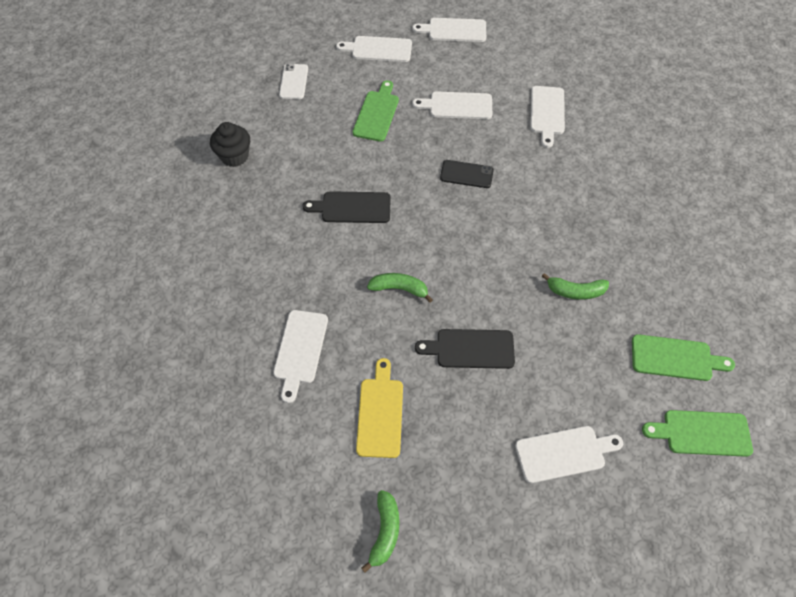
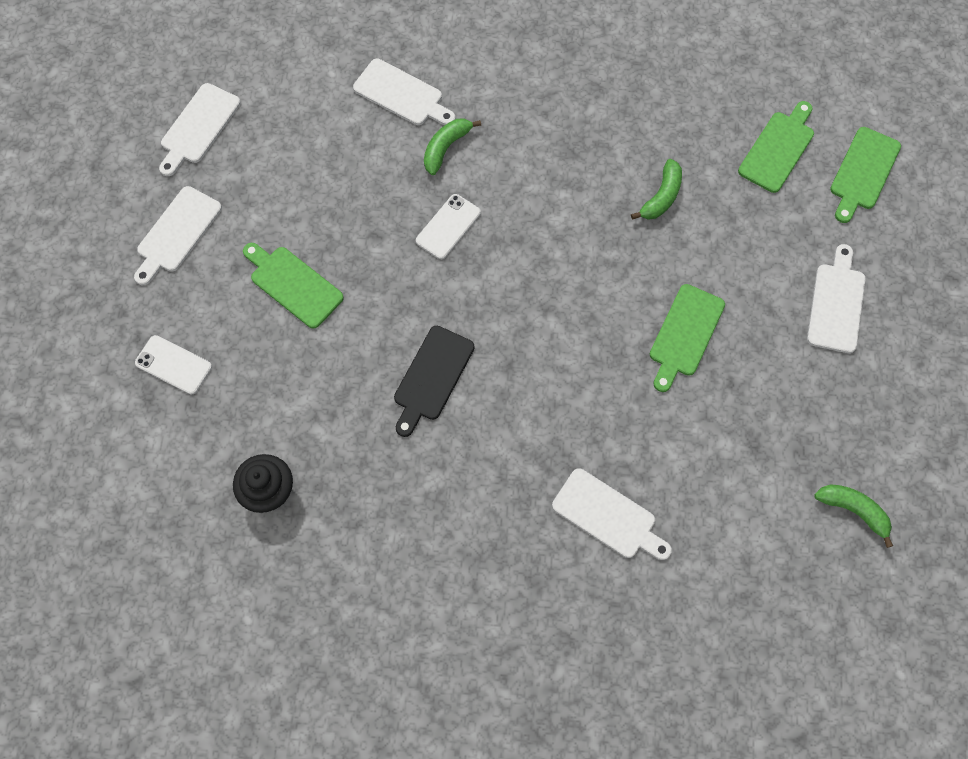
camera: 65 degrees left, 10 degrees up
yellow cutting board [356,358,403,458] -> none
green banana [367,273,433,303] -> green banana moved to [424,119,481,175]
white cutting board [412,91,492,119] -> none
black cutting board [415,329,515,369] -> green cutting board [650,284,725,392]
black phone [440,160,494,188] -> white phone [416,194,481,259]

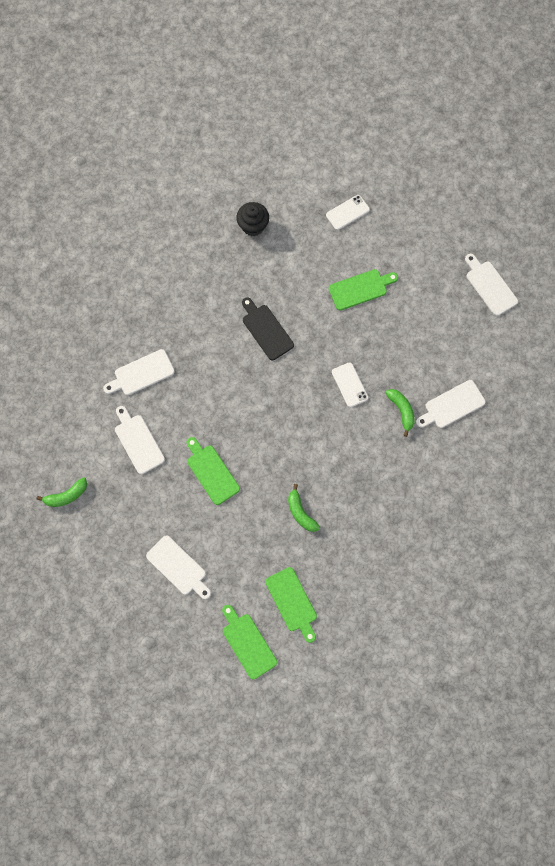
camera: 120 degrees right, 5 degrees up
white cutting board [134,186,222,285] -> white cutting board moved to [115,406,165,474]

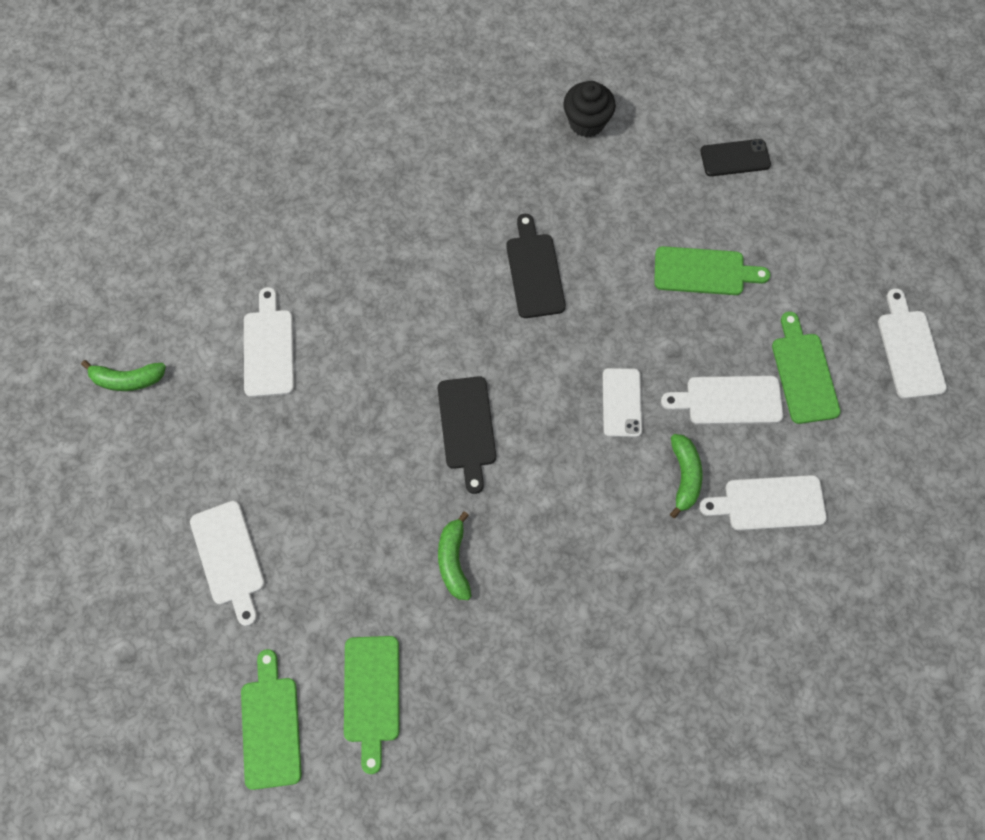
camera: 25 degrees right, 5 degrees down
white cutting board [103,349,175,395] -> white cutting board moved to [661,376,783,425]
green cutting board [187,437,240,505] -> green cutting board moved to [772,312,841,424]
white phone [326,195,370,230] -> black phone [700,139,771,176]
none -> black cutting board [438,376,496,494]

